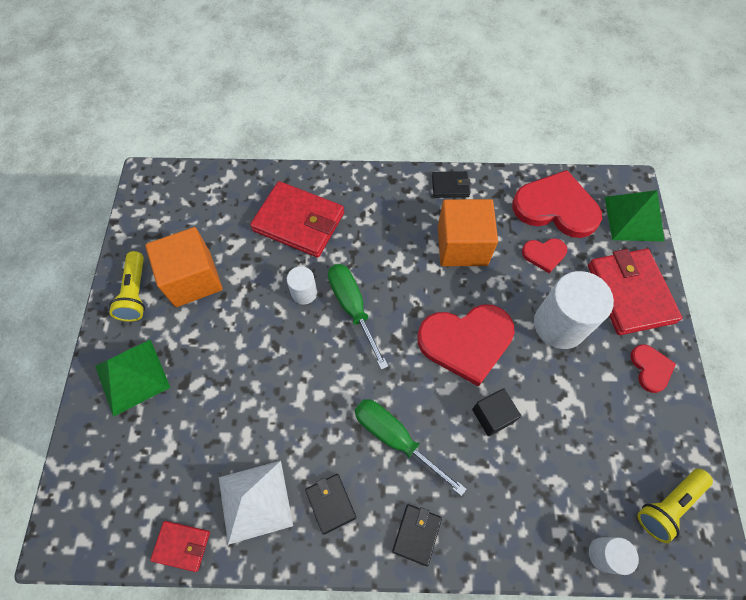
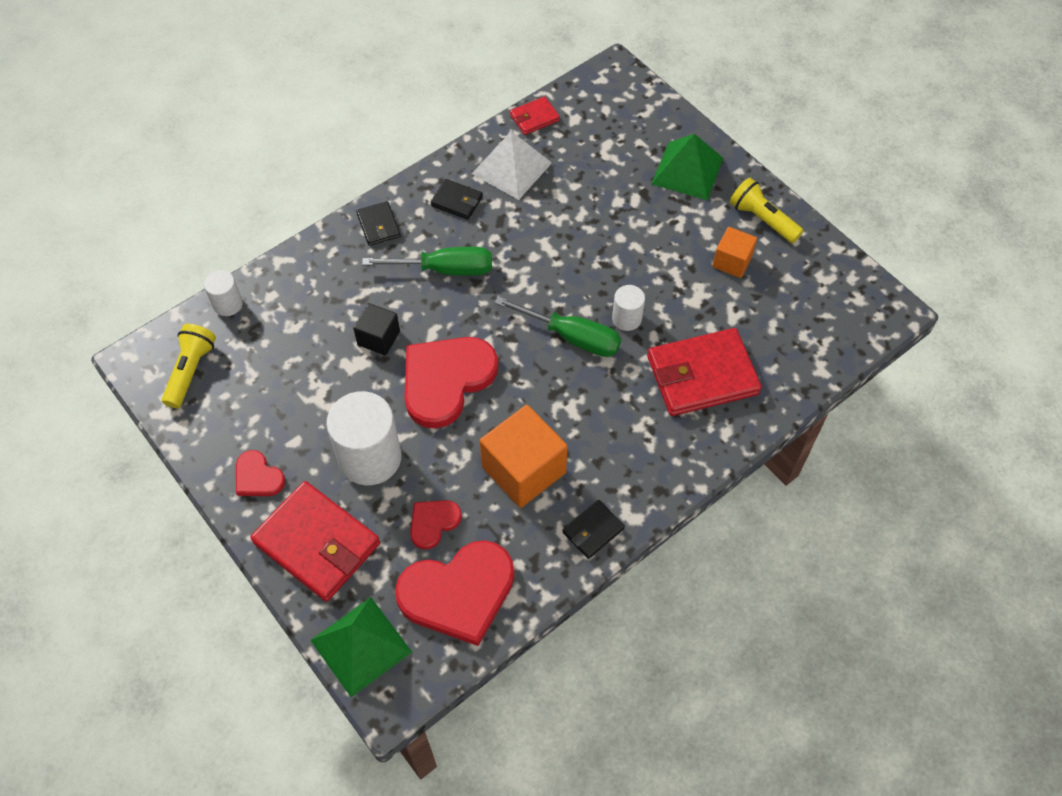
camera: 140 degrees right, 5 degrees down
orange cube [145,227,223,307] -> orange cube [713,227,757,278], size x0.57

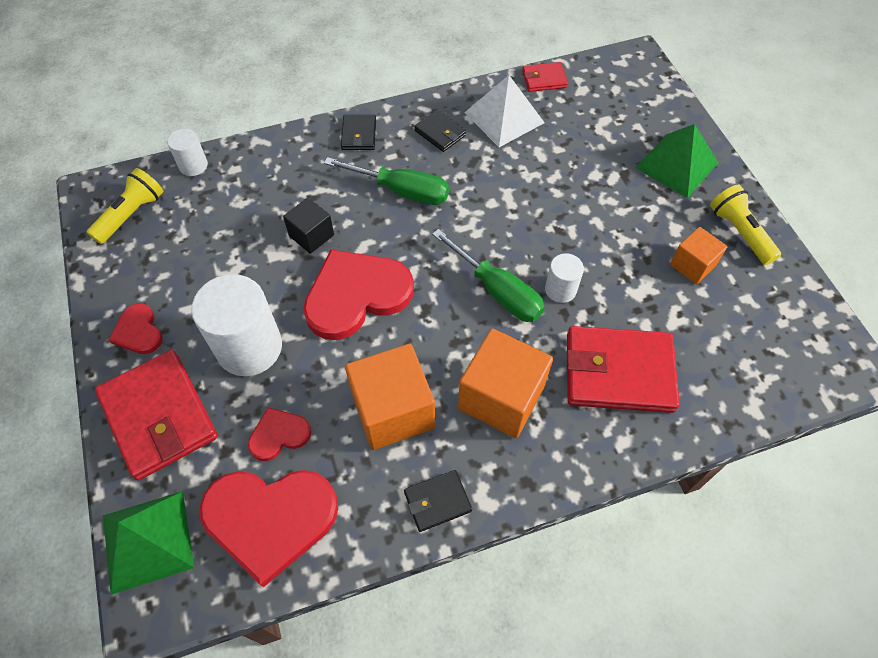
camera: 20 degrees right, 0 degrees up
none -> orange cube [458,328,553,438]

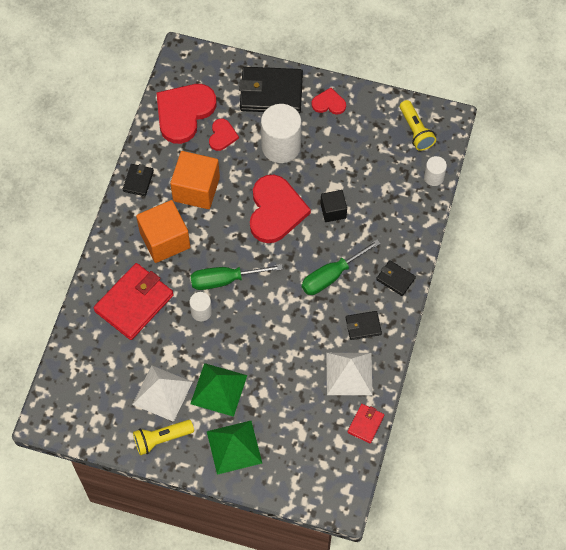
camera: 125 degrees right, 5 degrees up
red wallet [95,350,218,480] -> black wallet [239,67,303,113]
green pyramid [103,491,195,595] -> green pyramid moved to [190,363,247,417]
orange cube [670,227,727,284] -> white pyramid [132,366,192,422]
yellow flashlight [710,185,781,265] -> yellow flashlight turned 150 degrees clockwise [133,420,194,455]

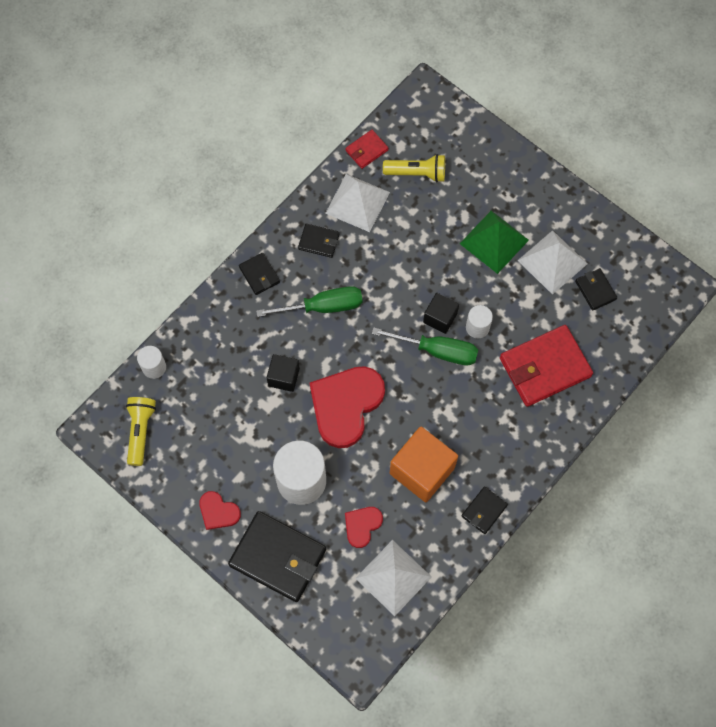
camera: 155 degrees left, 5 degrees up
yellow flashlight [133,420,194,455] -> yellow flashlight moved to [383,154,445,182]
orange cube [136,200,190,263] -> none
red heart [157,84,216,144] -> white pyramid [355,540,431,616]
green pyramid [207,421,262,475] -> none
none -> black cube [423,293,459,334]
none -> black wallet [575,268,617,311]

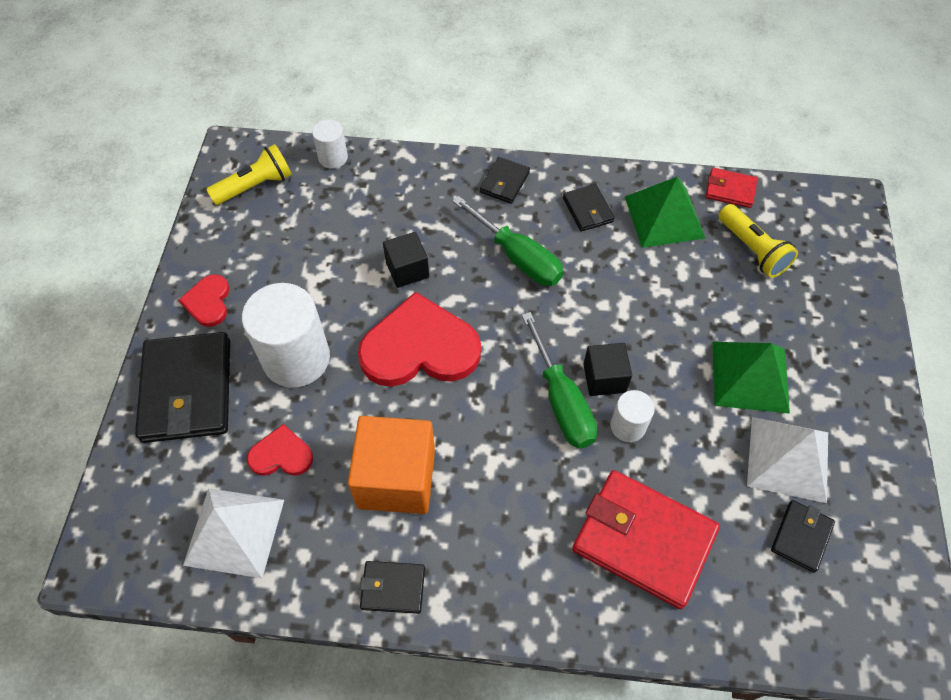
camera: 55 degrees right, 10 degrees down
white pyramid [325,174,390,232] -> green pyramid [625,176,706,248]

